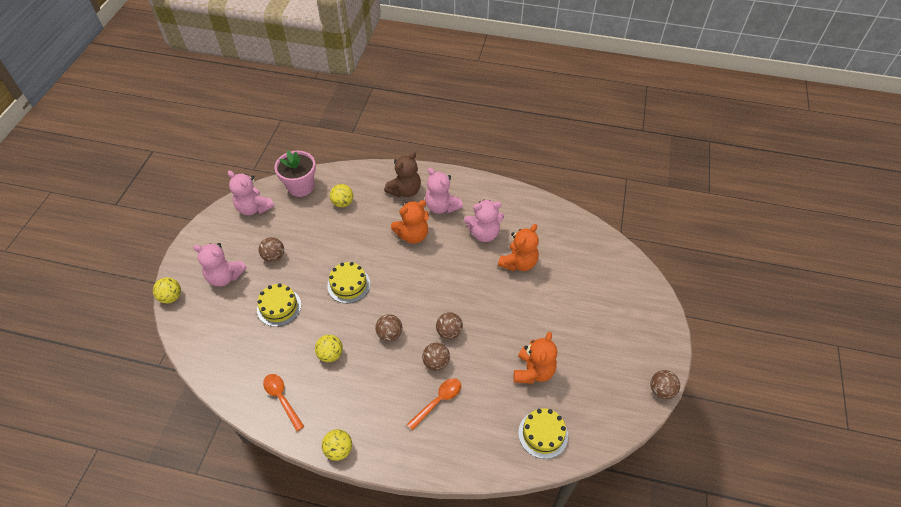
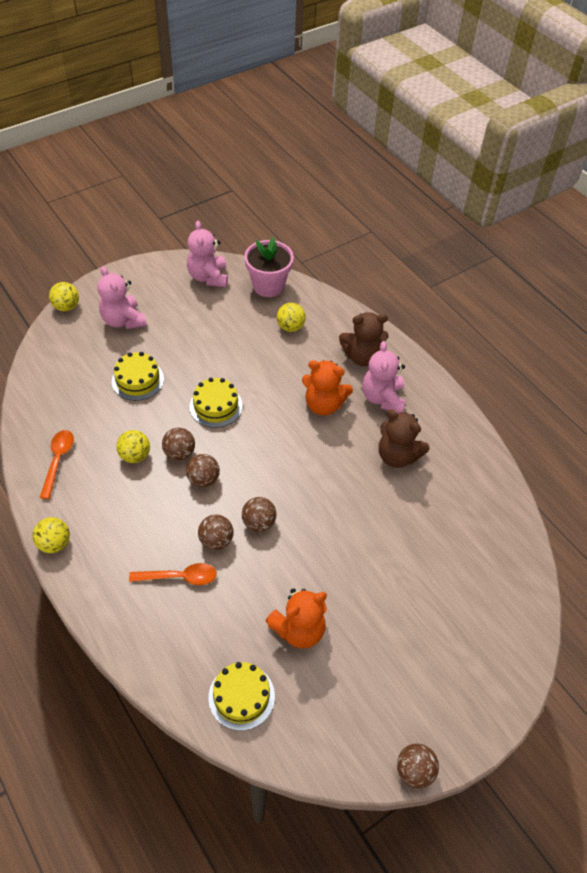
camera: 40 degrees right, 0 degrees up
brown ball [258,237,284,262] -> brown ball moved to [162,428,195,460]
pink teddy bear [464,199,504,242] -> brown teddy bear [379,409,430,468]
orange teddy bear [498,224,539,271] -> none

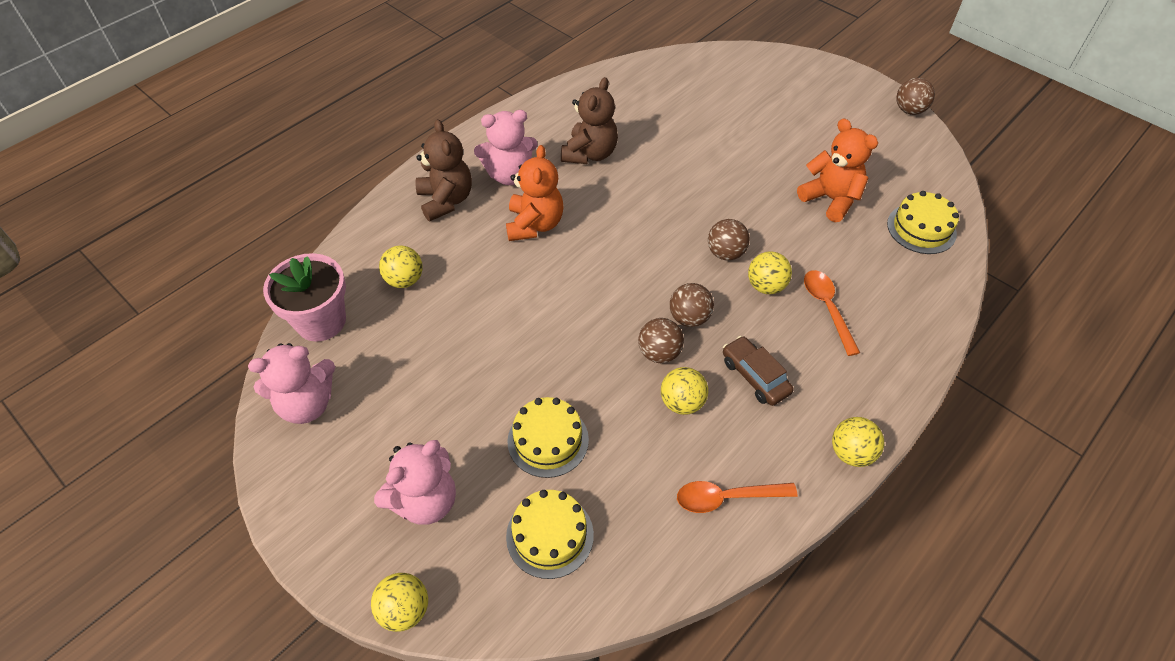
camera: 100 degrees left, 0 degrees up
yellow cake [190,378,243,428] -> yellow cake moved to [506,490,594,579]
brown ball [198,515,234,550] -> yellow ball [748,252,792,294]
none -> brown car [723,336,794,406]

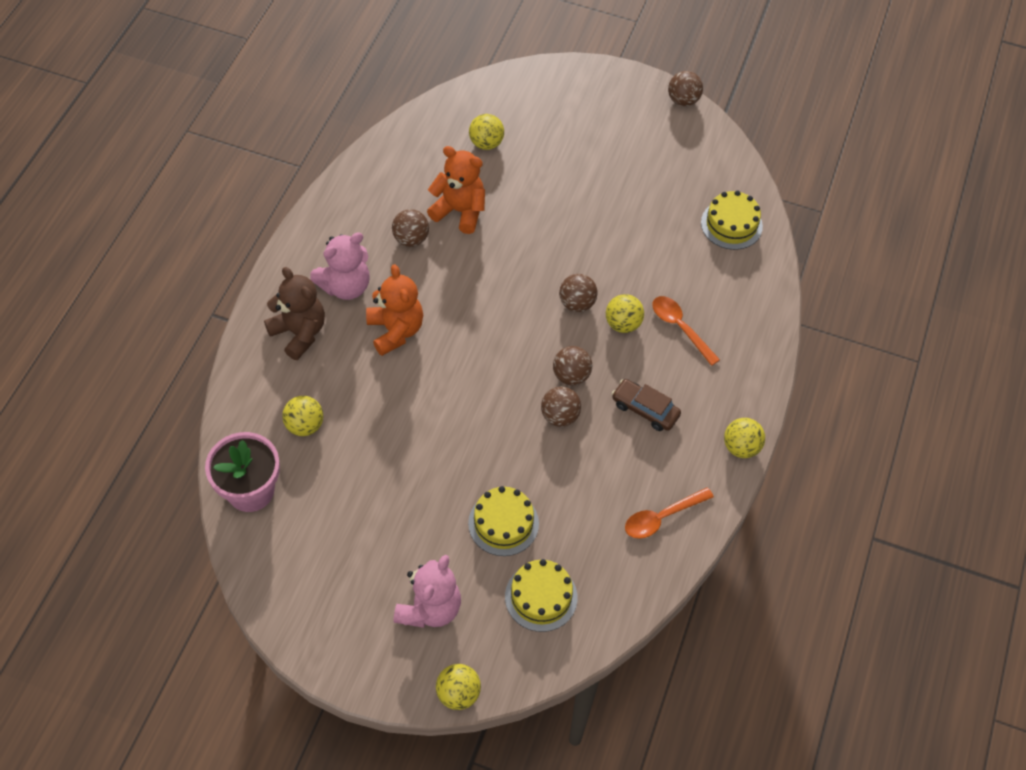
camera: 25 degrees left, 5 degrees up
pink teddy bear [248,343,335,424] -> none
brown teddy bear [561,77,618,164] -> brown ball [392,209,429,247]
yellow ball [661,367,708,415] -> yellow ball moved to [469,114,504,150]
orange teddy bear [797,119,878,222] -> orange teddy bear moved to [427,146,485,234]

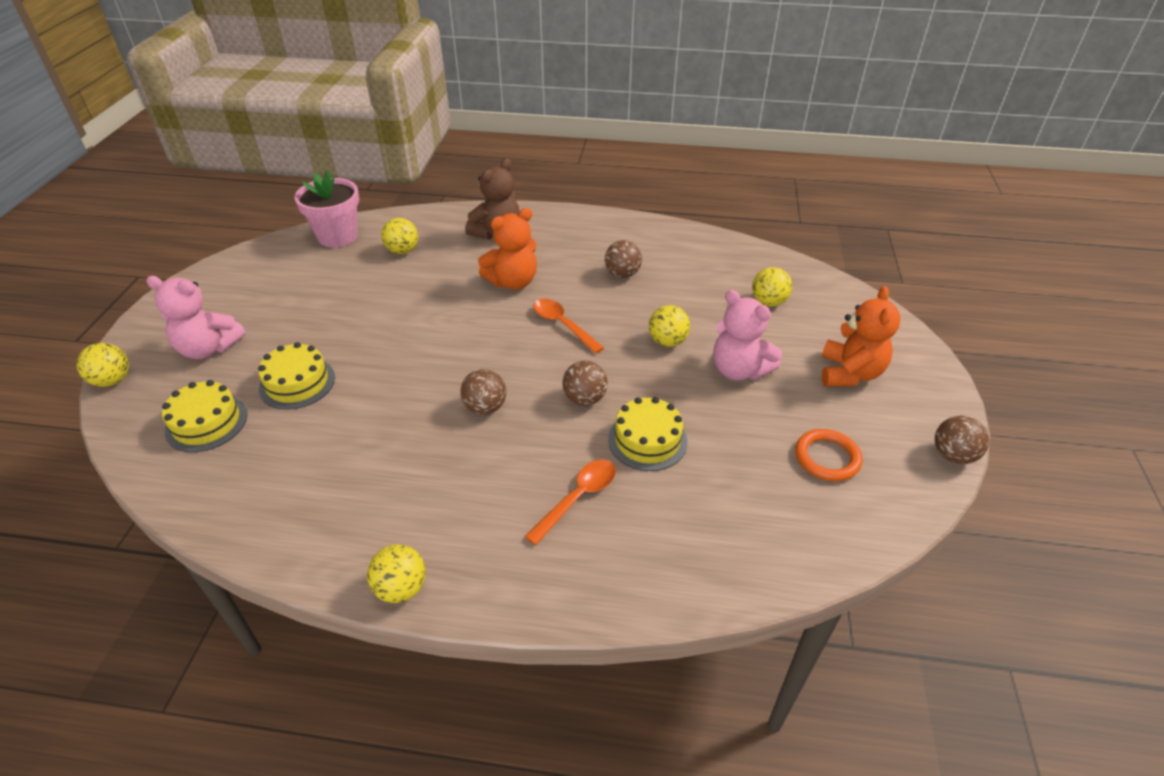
camera: 80 degrees right, 15 degrees down
pink teddy bear [310,232,370,300] -> pink teddy bear moved to [713,290,782,381]
orange teddy bear [427,146,485,234] -> orange teddy bear moved to [821,286,900,386]
brown ball [541,387,581,427] -> none
yellow ball [606,294,644,333] -> yellow ball moved to [649,305,690,347]
brown car [612,379,681,431] -> none
orange spoon [625,487,714,539] -> orange spoon moved to [533,298,604,354]
yellow cake [701,191,763,250] -> yellow cake moved to [608,397,688,471]
none -> orange ring [795,429,863,481]

